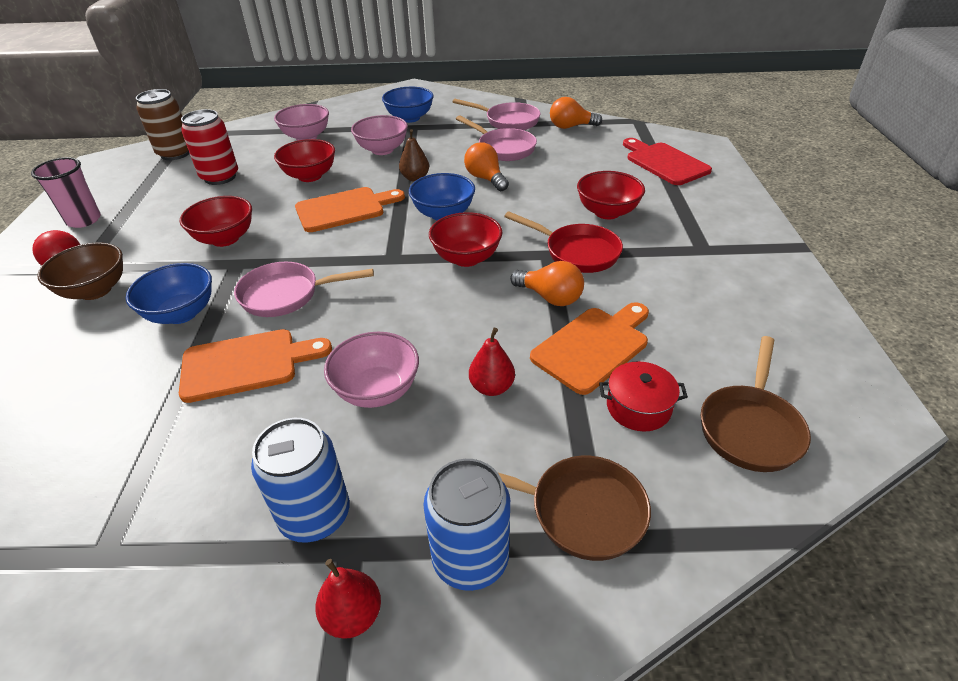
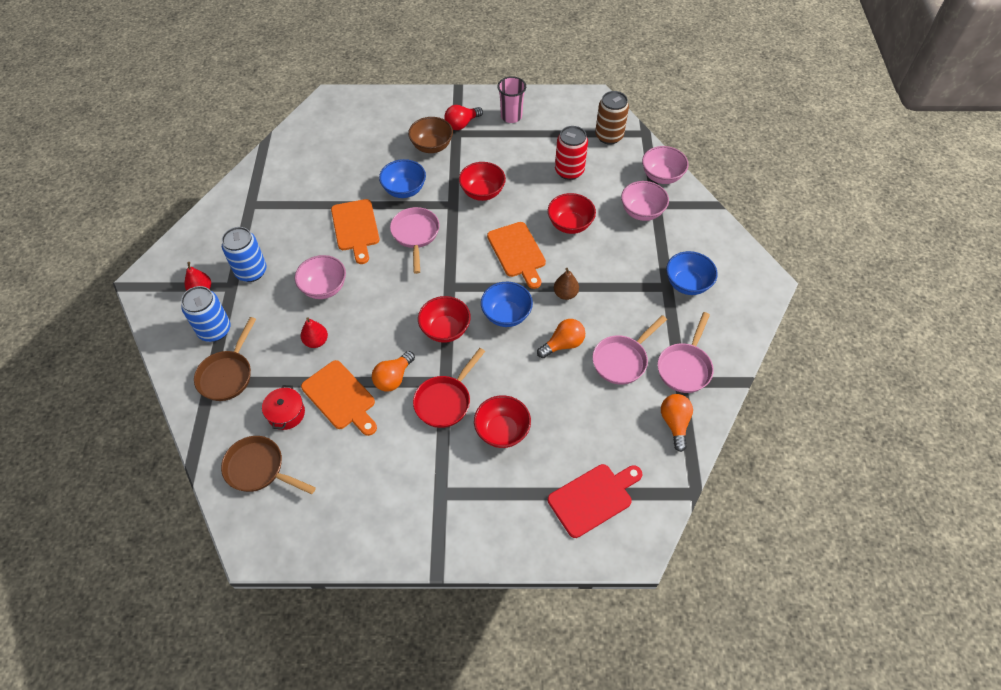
camera: 90 degrees right, 15 degrees up
pink bowl [351,115,408,155] -> pink bowl moved to [642,146,689,184]

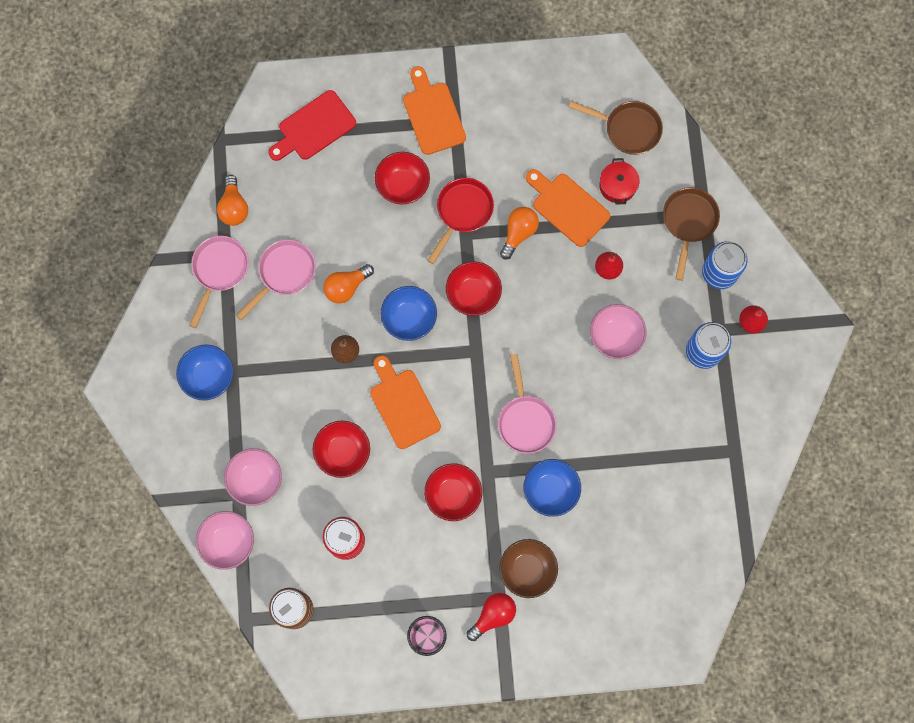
camera: 175 degrees right, 20 degrees up
orange cutting board [331,199,380,264] -> orange cutting board moved to [403,66,466,155]

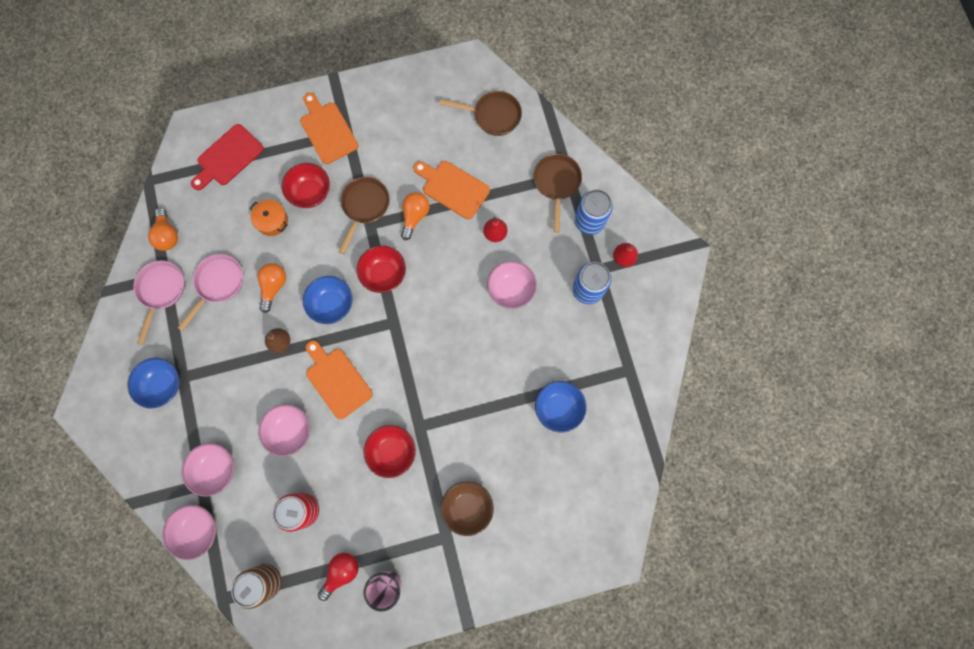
camera: 10 degrees left, 0 degrees up
red bowl [313,421,370,478] -> pink bowl [258,404,310,457]
orange light bulb [323,264,374,303] -> orange light bulb turned 150 degrees clockwise [257,263,286,313]
red pan [427,178,494,264] -> brown pan [339,177,390,254]
red light bulb [467,593,516,641] -> red light bulb moved to [318,553,358,601]
pink pan [498,354,557,454] -> none
blue bowl [523,459,581,517] -> blue bowl moved to [535,381,586,433]
red pot [599,158,639,204] -> none
none -> orange pot [250,200,288,236]

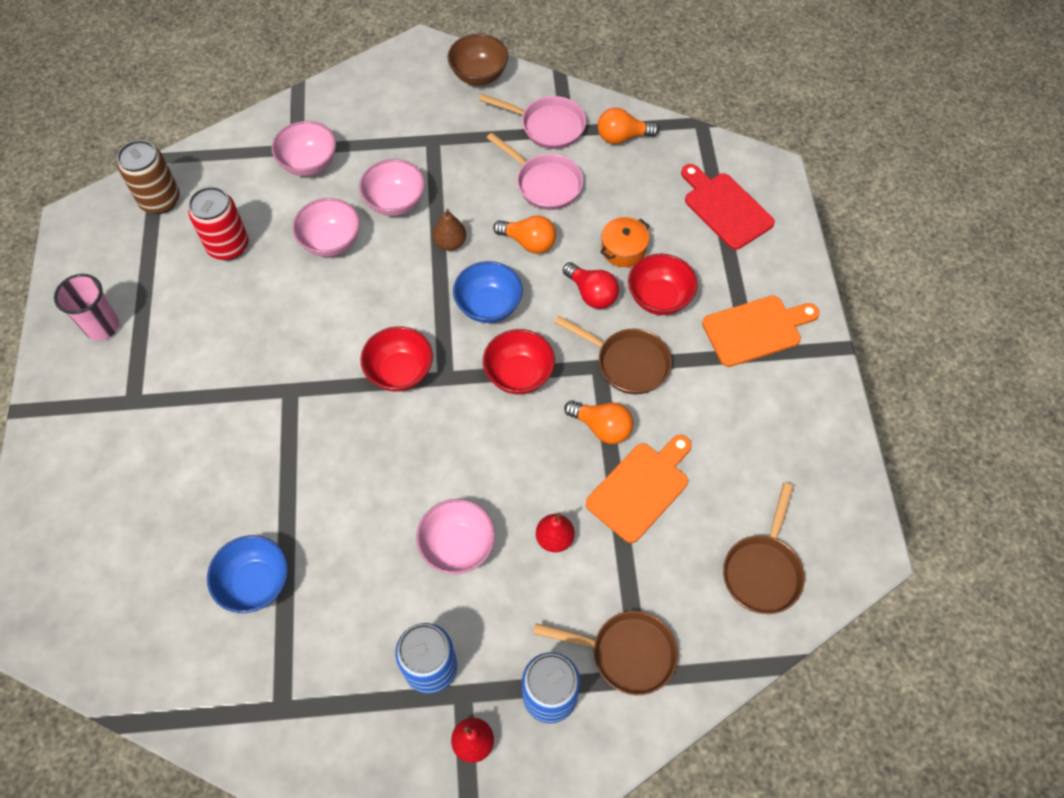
camera: 100 degrees right, 15 degrees down
blue bowl [128,358,180,409] -> none
pink bowl [162,505,216,560] -> pink bowl moved to [359,159,425,216]
orange cutting board [306,340,373,419] -> none
red light bulb [318,553,358,601] -> red light bulb moved to [563,262,619,309]
red bowl [363,425,416,478] -> red bowl moved to [360,326,433,392]
brown bowl [441,481,494,536] -> brown bowl moved to [448,34,508,85]

